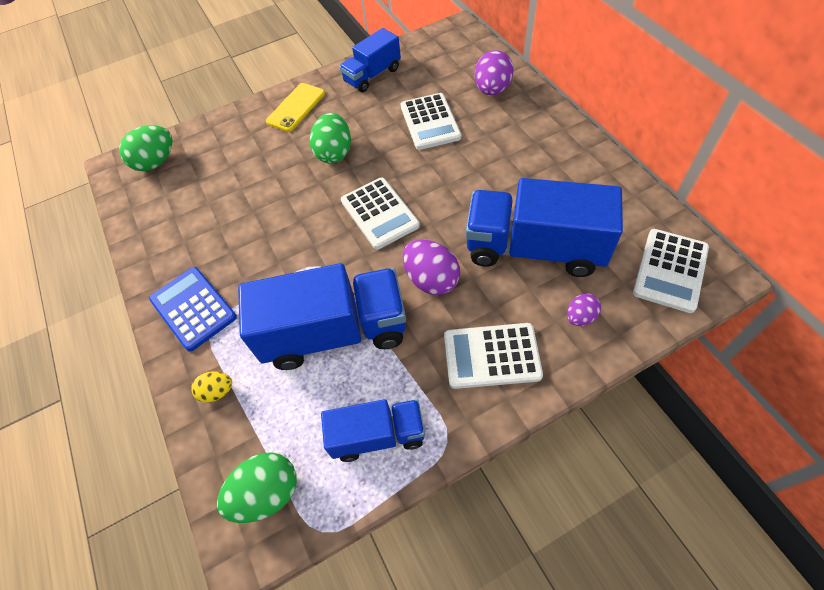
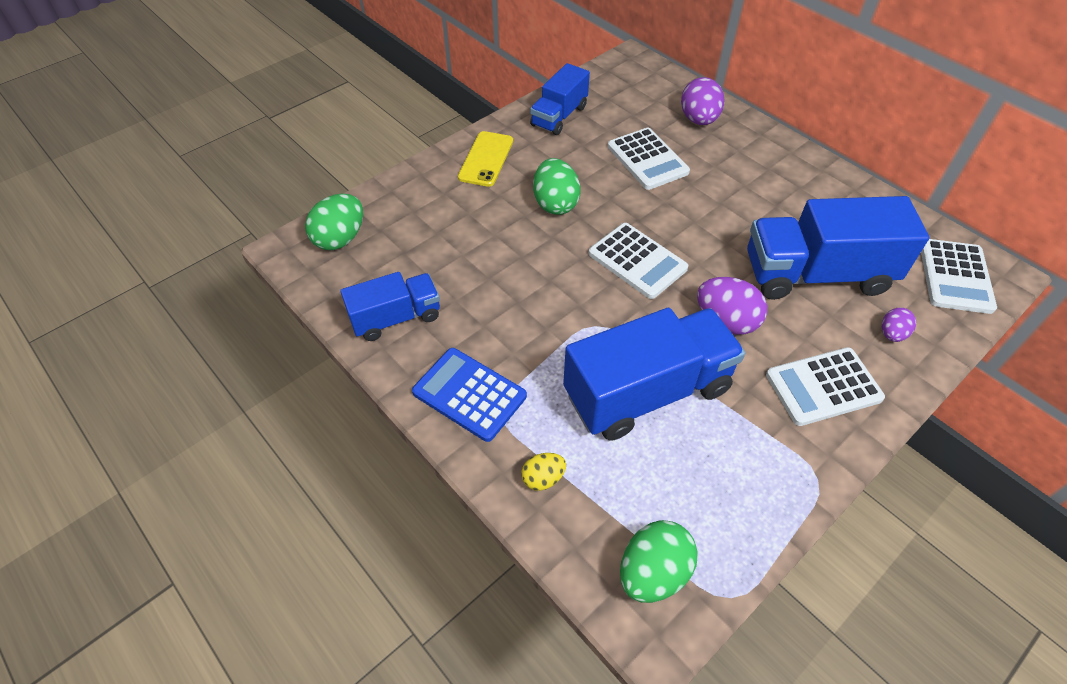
camera: 20 degrees left, 5 degrees down
blue truck [321,399,425,462] -> blue truck moved to [340,272,440,341]

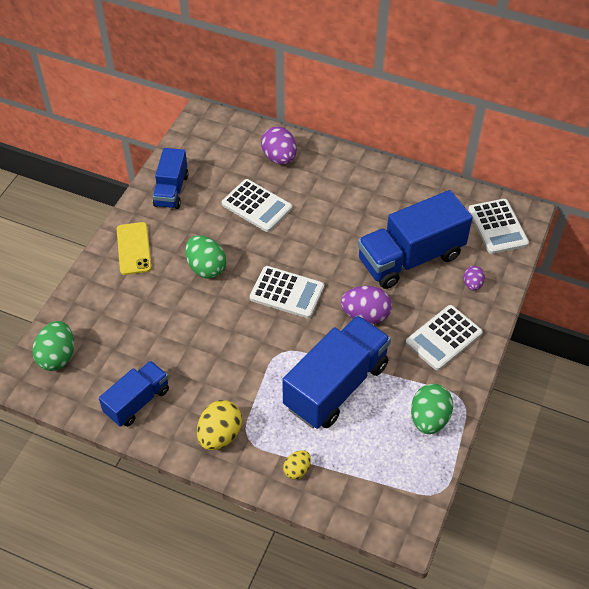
camera: 25 degrees left, 0 degrees up
blue calculator [412,348,527,442] -> yellow egg [197,400,242,451]
green egg [620,520,698,603] -> green egg moved to [411,384,453,434]

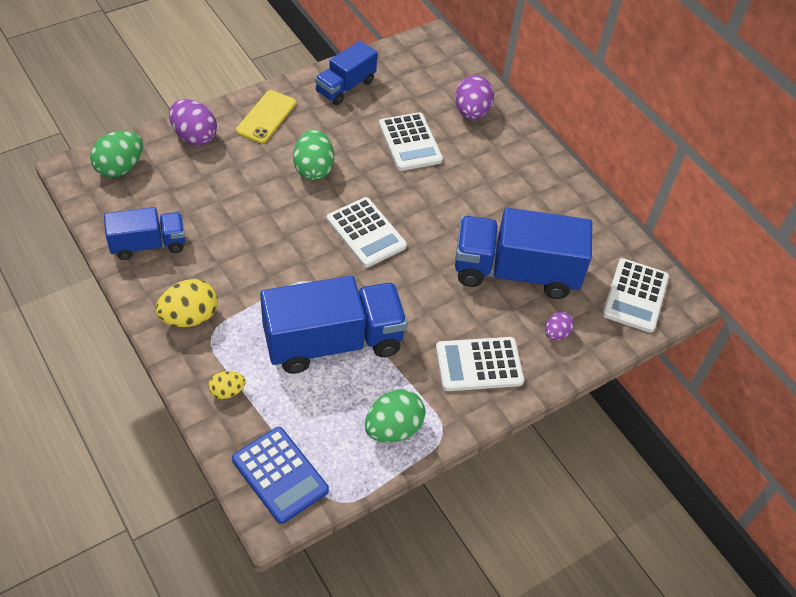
camera: 30 degrees right, 0 degrees up
purple egg [341,286,392,324] -> purple egg moved to [169,99,217,145]
none -> blue calculator [232,427,329,524]

